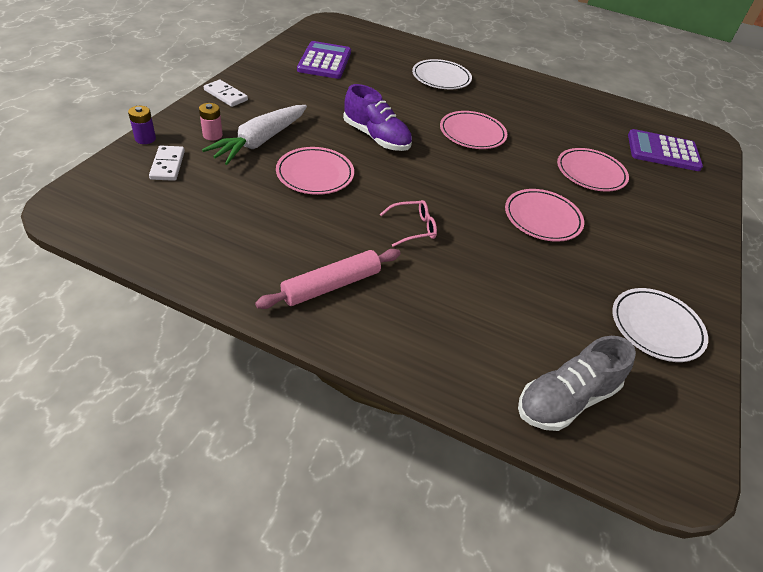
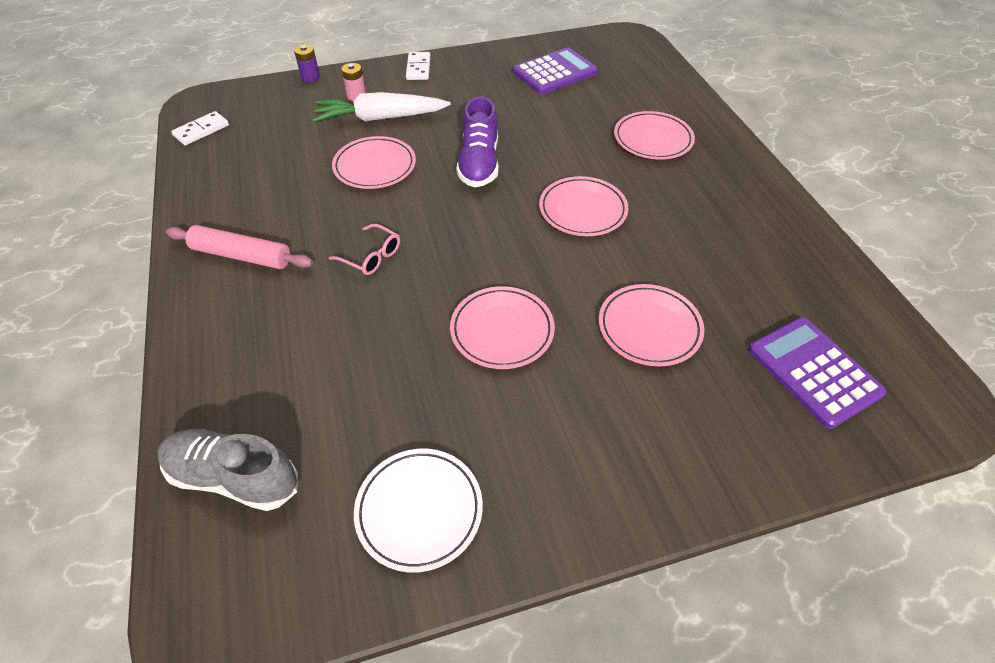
camera: 55 degrees right, 5 degrees up
white domino [149,145,185,181] -> white domino moved to [171,111,229,146]
white plate [412,59,472,89] -> pink plate [614,111,695,160]

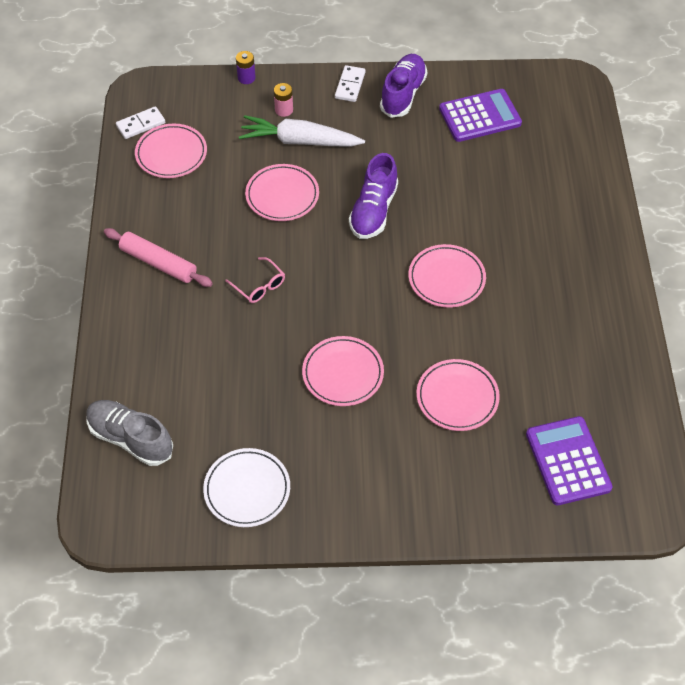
camera: 15 degrees right, 5 degrees up
pink plate [614,111,695,160] -> pink plate moved to [135,124,207,178]
none -> purple shoe [380,54,427,118]

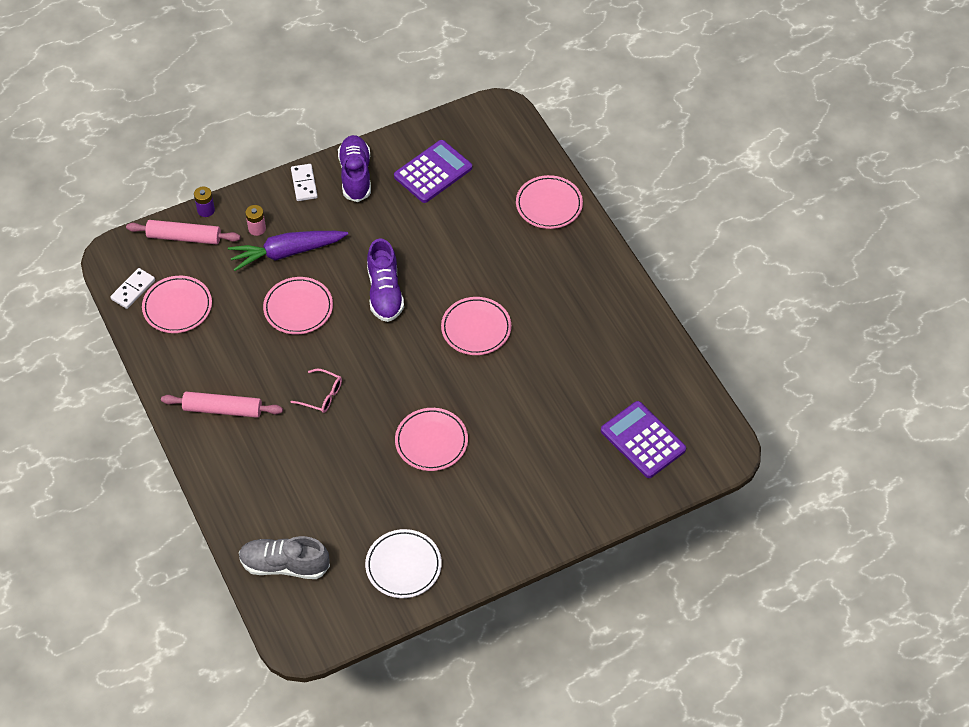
camera: 25 degrees left, 0 degrees up
white carrot [239,115,365,147] -> purple carrot [228,231,348,271]
pink plate [417,359,500,431] -> pink plate moved to [516,175,583,229]
none -> pink rolling pin [126,220,240,244]

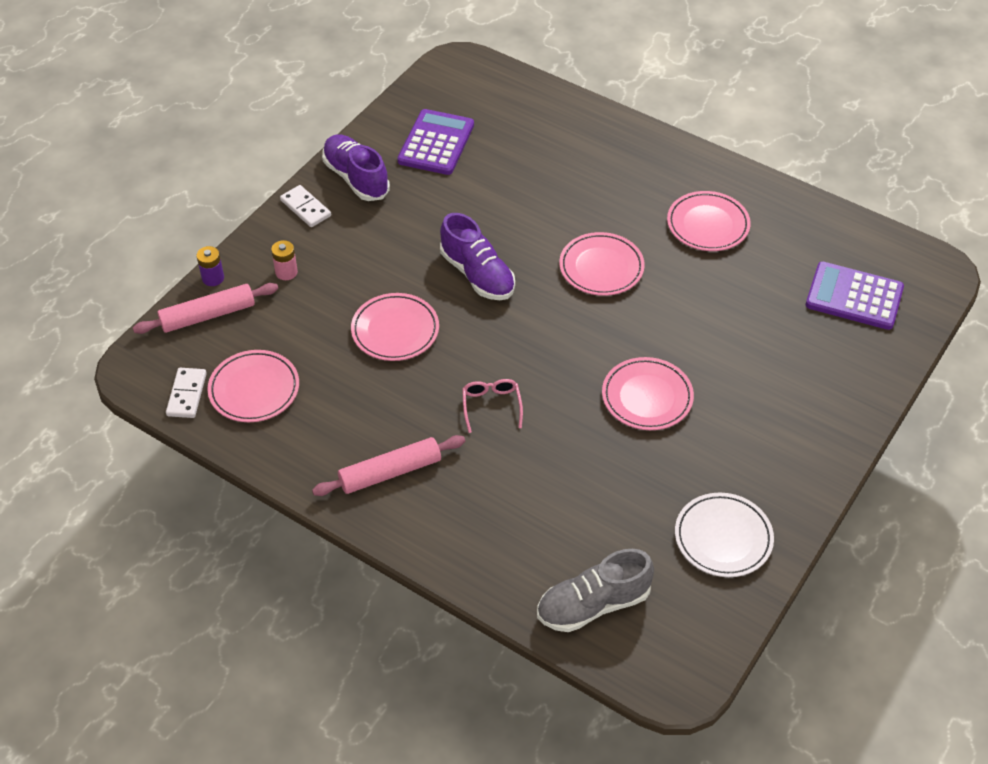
camera: 30 degrees left, 5 degrees down
purple carrot [228,231,348,271] -> none
pink glasses [290,369,342,413] -> pink glasses turned 90 degrees counterclockwise [462,379,523,433]
pink plate [516,175,583,229] -> pink plate moved to [667,191,751,251]

